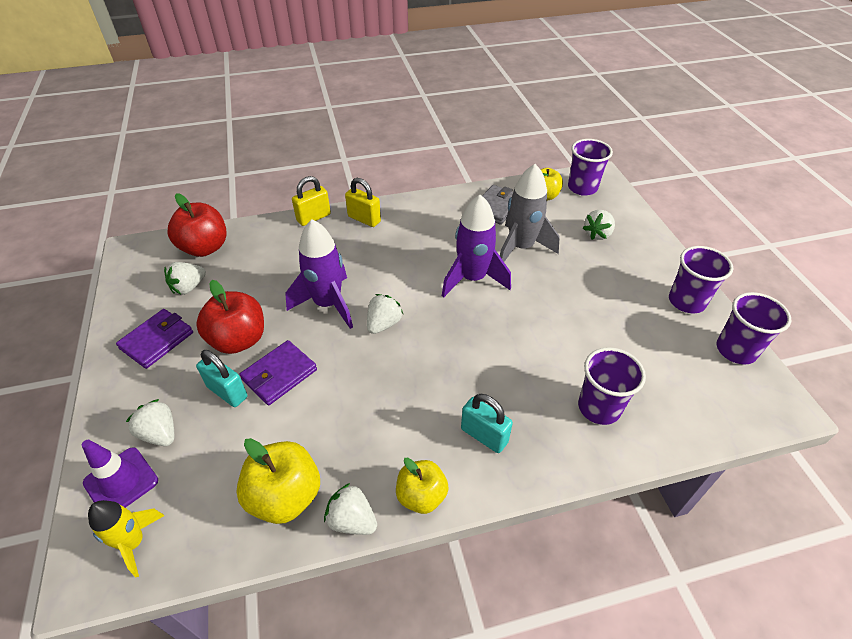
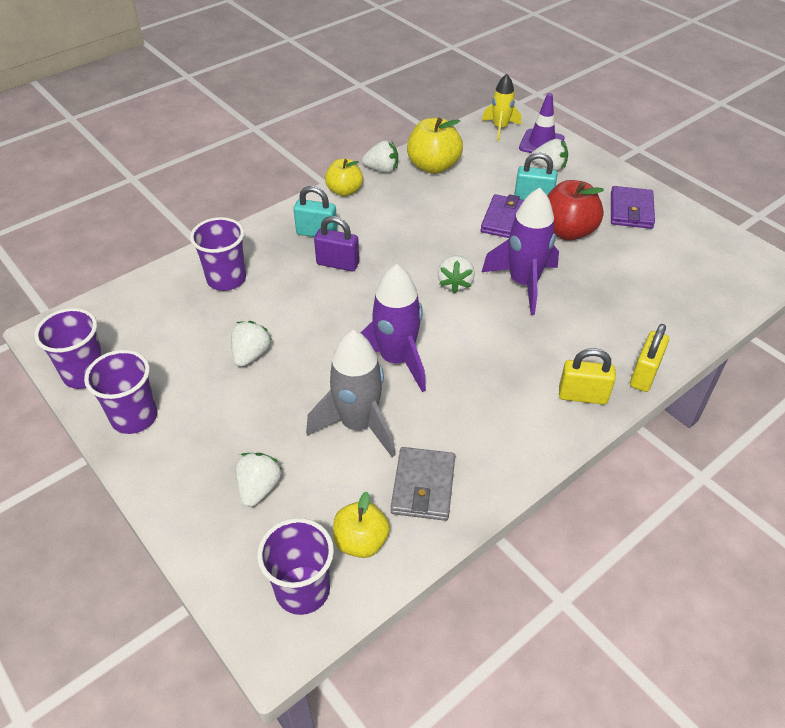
camera: 155 degrees right, 0 degrees up
white strawberry [164,262,206,295] -> white strawberry moved to [231,321,272,367]
red apple [167,193,227,257] -> none
none -> purple padlock [314,216,359,271]

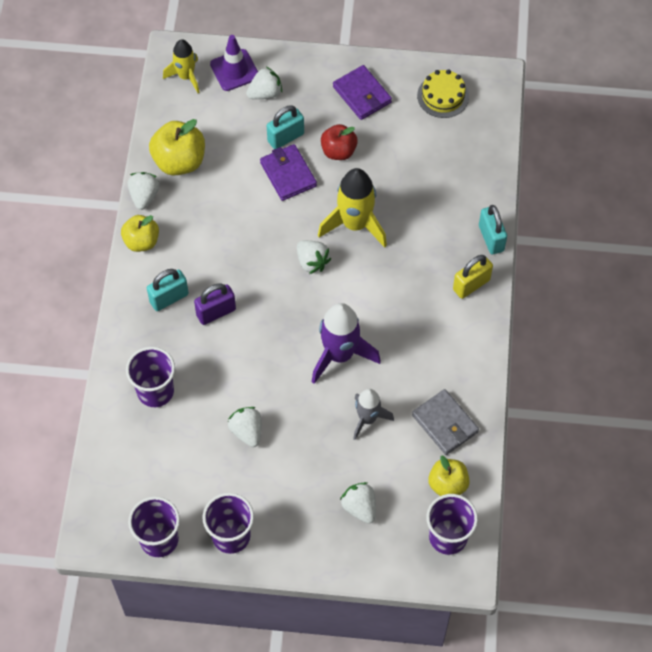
camera: 45 degrees left, 15 degrees up
grey rocket [306,330,396,457] -> grey rocket [353,389,394,440], size x0.63
white strawberry [362,140,398,173] -> white strawberry turned 45 degrees counterclockwise [128,172,160,210]
purple rocket [482,188,559,315] -> yellow rocket [318,168,387,248]
red apple [547,180,604,241] -> red apple [321,124,358,160], size x0.66
yellow padlock [630,324,669,392] -> turquoise padlock [479,205,507,254]
none -> yellow cake [417,69,469,118]

